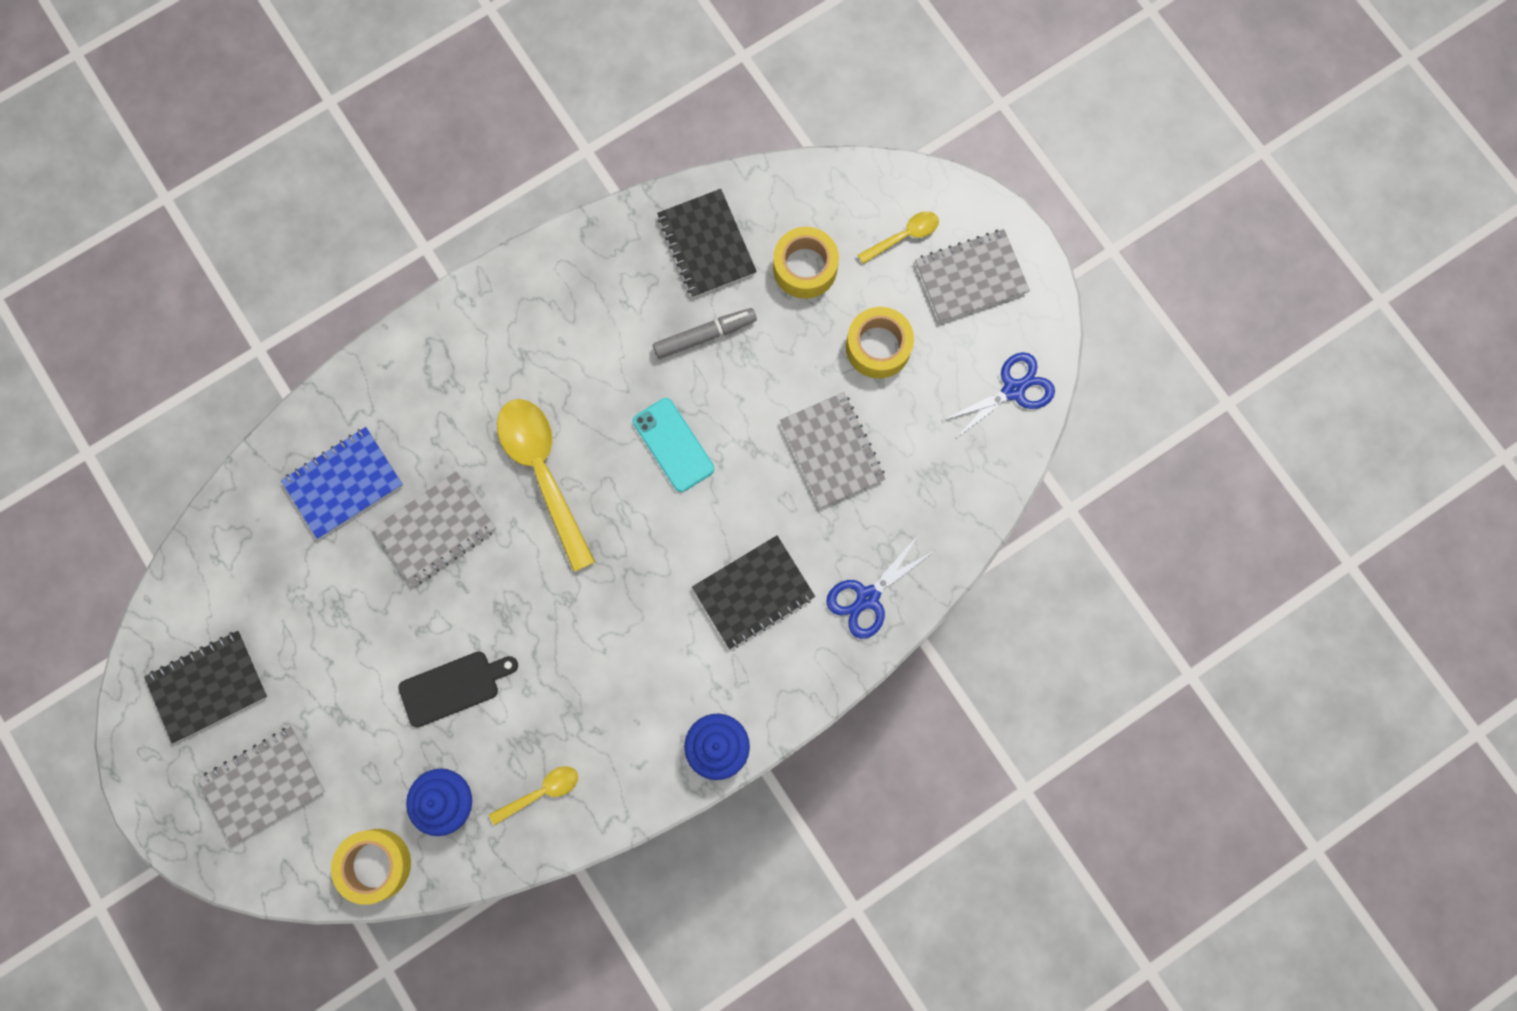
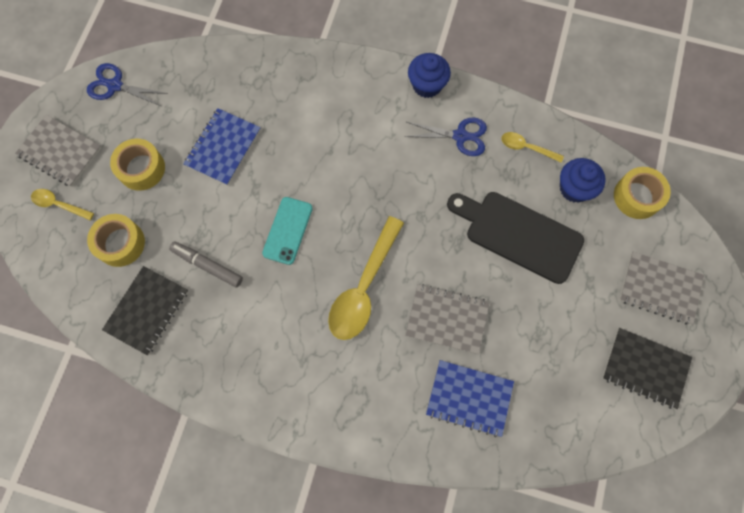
camera: 130 degrees left, 5 degrees down
black cutting board [398,651,518,727] -> black cutting board [447,192,584,284], size x1.66
black notebook [692,535,815,649] -> none
grey notebook [780,392,885,508] -> blue notebook [183,108,261,185]
blue scissors [826,534,934,639] -> blue scissors moved to [405,118,487,156]

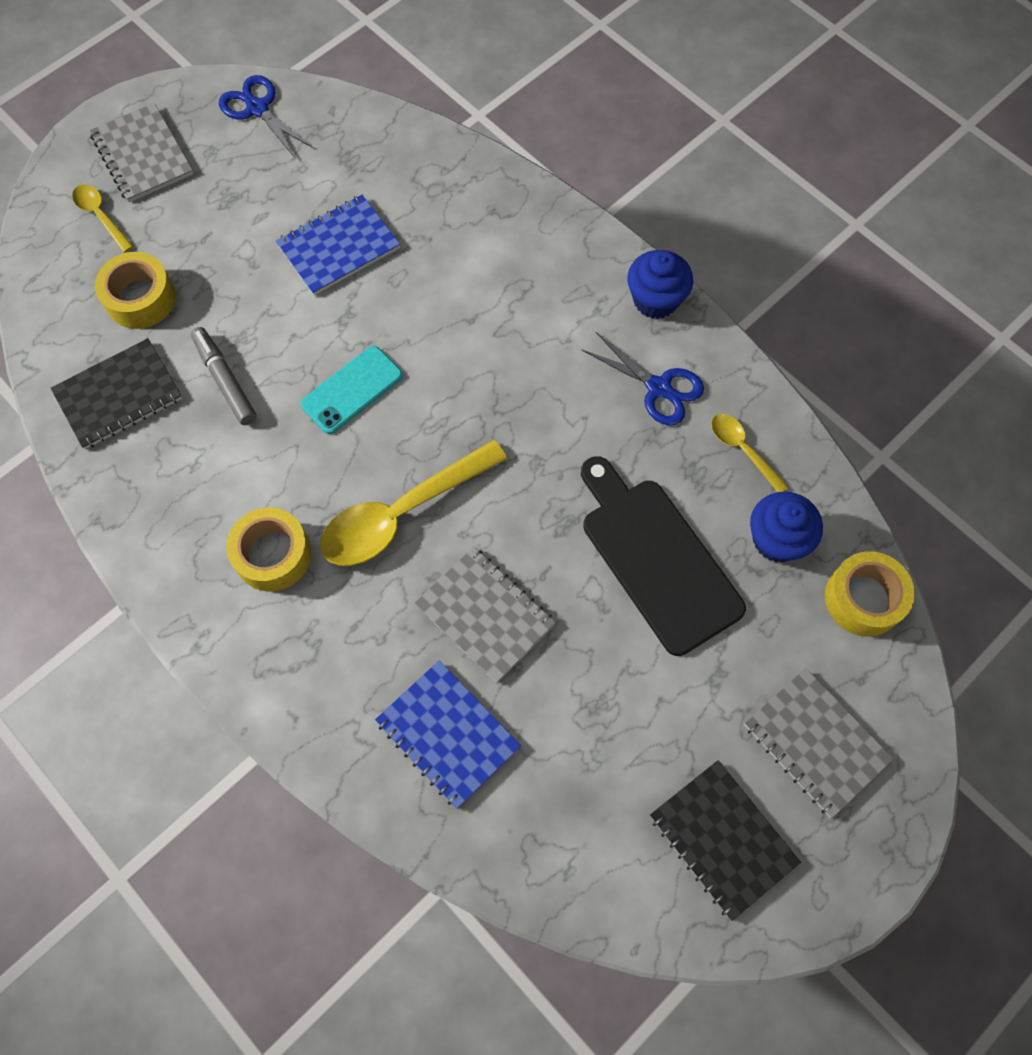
camera: 30 degrees right, 5 degrees down
yellow tape [110,138,165,191] -> yellow tape moved to [226,507,311,591]

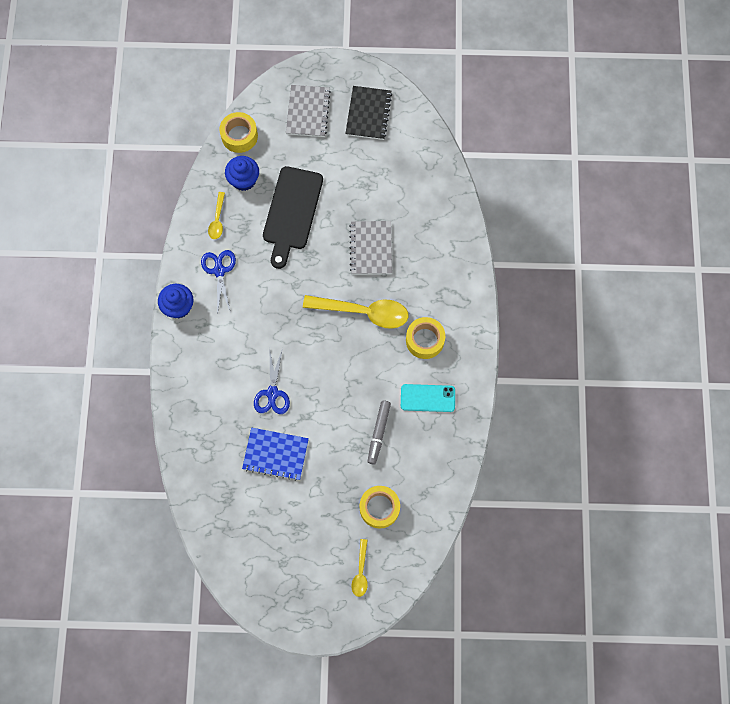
camera: 135 degrees left, 5 degrees up
black notebook [51,338,182,449] -> none
grey notebook [90,103,193,202] -> none
blue scissors [219,75,314,159] -> blue scissors moved to [254,348,290,414]
turquoise phone [301,346,403,434] -> turquoise phone moved to [401,384,455,412]
blue notebook [375,660,521,809] -> none

